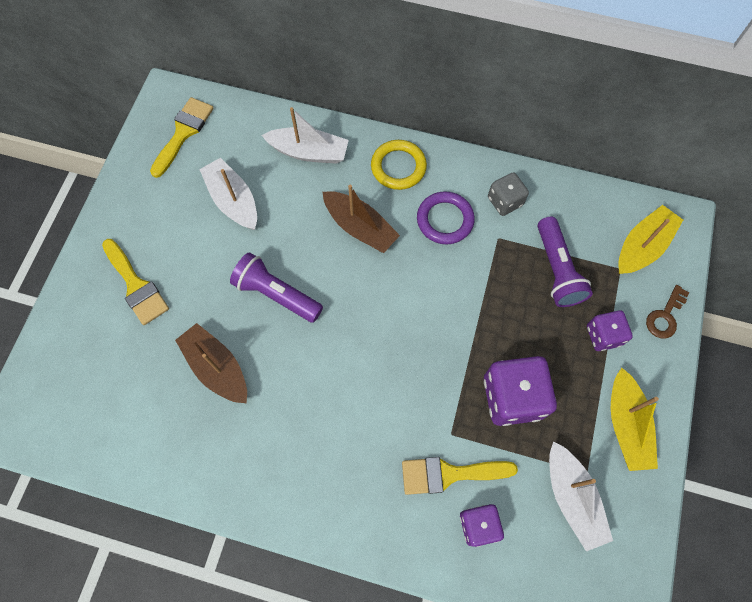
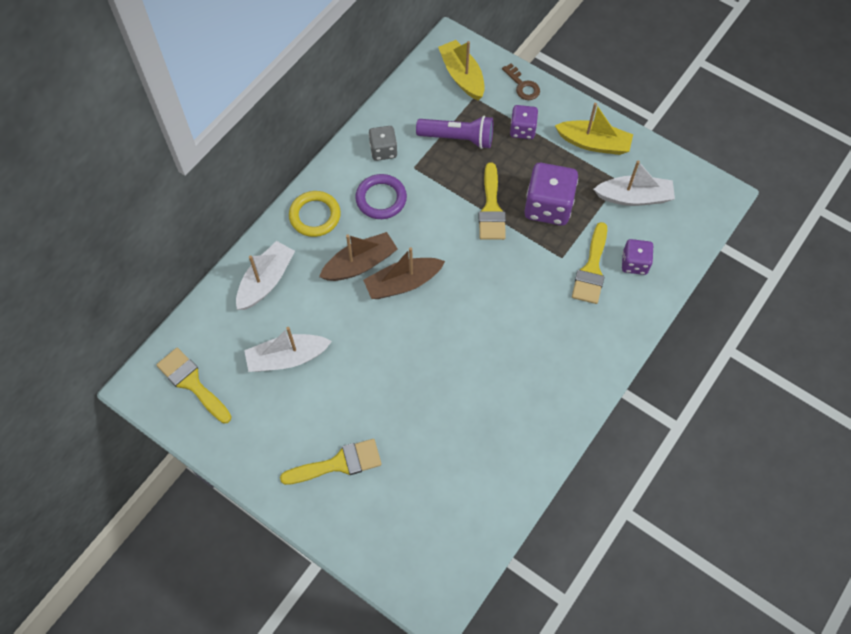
camera: 70 degrees left, 5 degrees down
brown boat [175,323,247,403] -> brown boat moved to [363,247,445,299]
purple flashlight [230,252,323,323] -> none
none -> yellow brush [479,163,506,240]

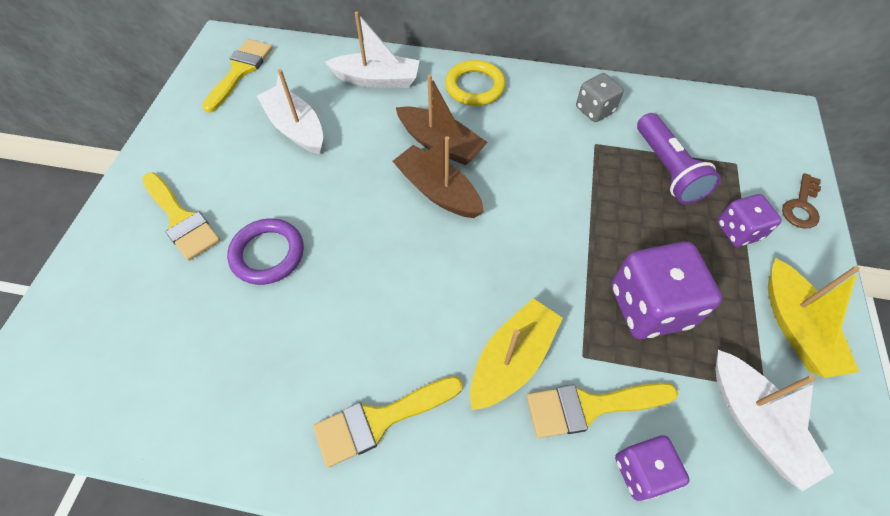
camera: 65 degrees right, 5 degrees down
purple ring [355,174,407,219] -> purple ring moved to [227,218,304,285]
yellow boat [438,40,485,100] -> yellow boat moved to [470,298,563,410]
yellow brush [479,163,506,240] -> yellow brush moved to [313,376,463,468]

